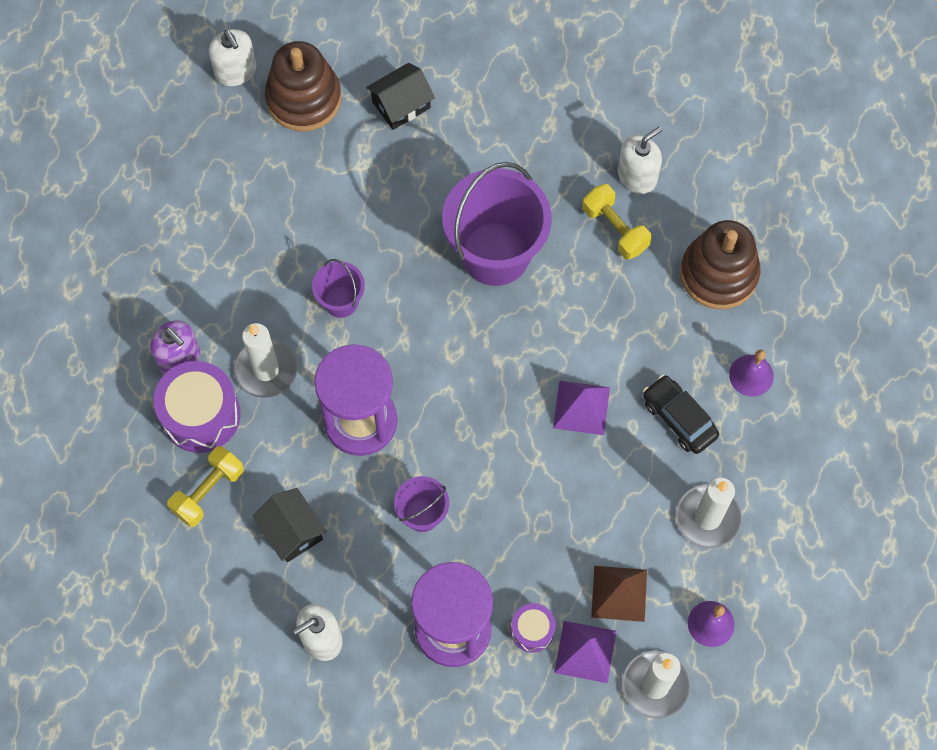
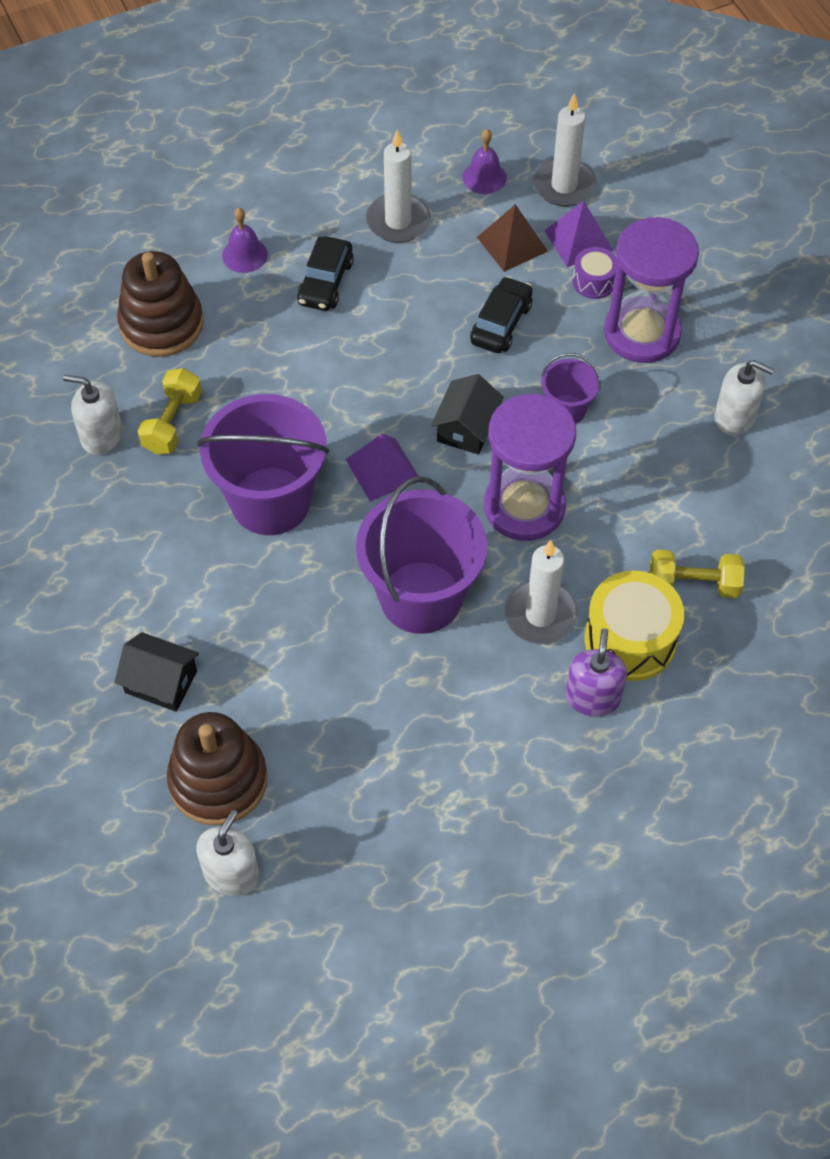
camera: 125 degrees left, 10 degrees down
purple drum [154,361,241,453] -> yellow drum [584,571,684,681]
black house [253,488,327,562] -> black house moved to [431,374,504,455]
purple bucket [312,259,365,318] -> purple bucket [356,477,487,634], size x2.05
purple pyramid [553,380,610,435] -> purple pyramid moved to [345,434,419,502]
none -> black car [470,276,533,353]

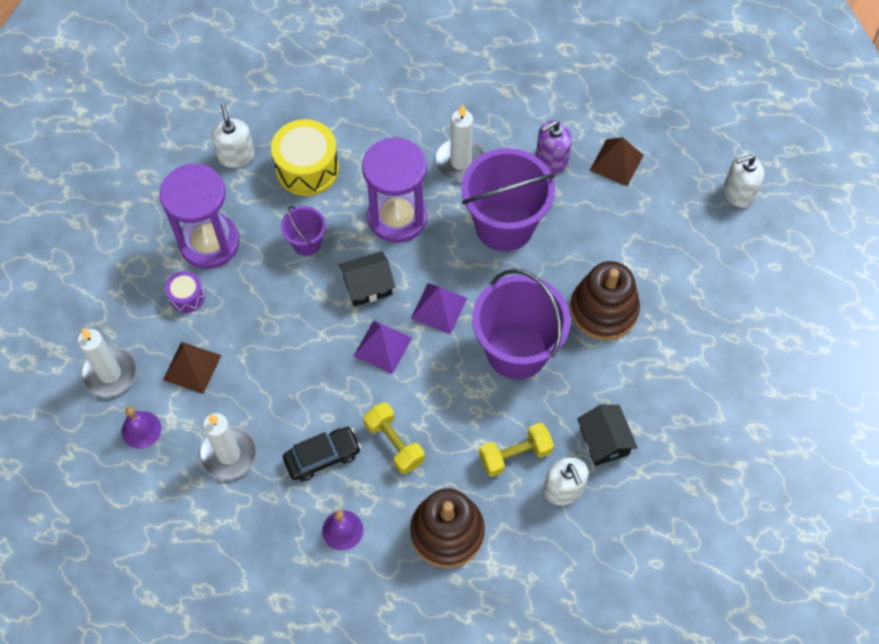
camera: 130 degrees left, 5 degrees up
black house [114,632,199,712] -> black house moved to [577,404,638,466]
brown stacking toy [167,712,268,825] -> brown stacking toy moved to [570,261,640,341]
black car [470,276,533,353] -> none
purple pyramid [544,201,613,267] -> purple pyramid moved to [354,320,412,374]
purple soap dispenser [565,628,627,717] -> purple soap dispenser moved to [536,121,572,173]
yellow drum [584,571,684,681] -> yellow drum moved to [271,119,339,196]
yellow dumbbell [650,550,745,598] -> yellow dumbbell moved to [364,402,425,474]
none -> brown pyramid [590,137,644,186]

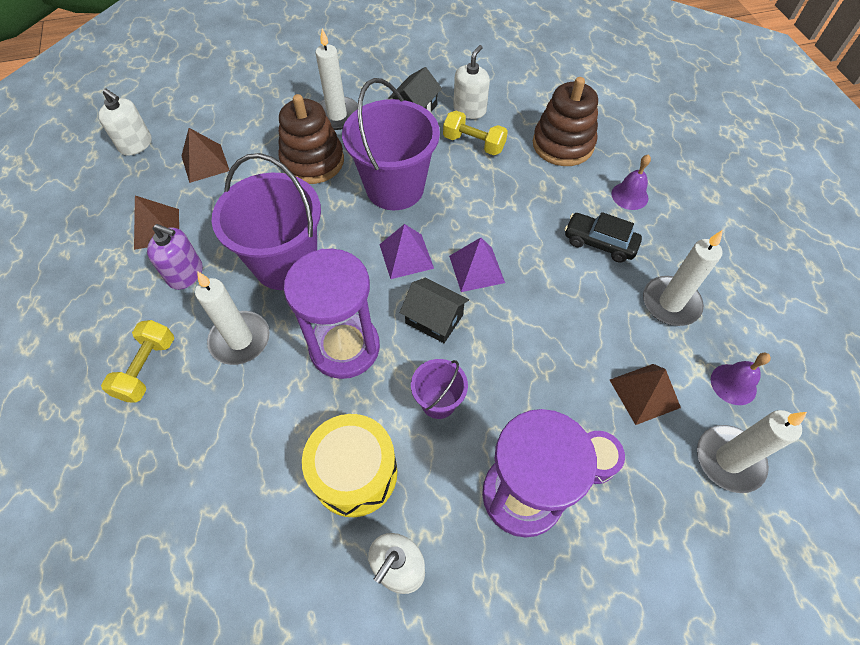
camera: 130 degrees left, 5 degrees down
yellow dumbbell [364,402,425,474] -> yellow dumbbell moved to [101,320,174,402]
none -> brown pyramid [182,128,229,183]
none -> white candle [315,29,358,130]

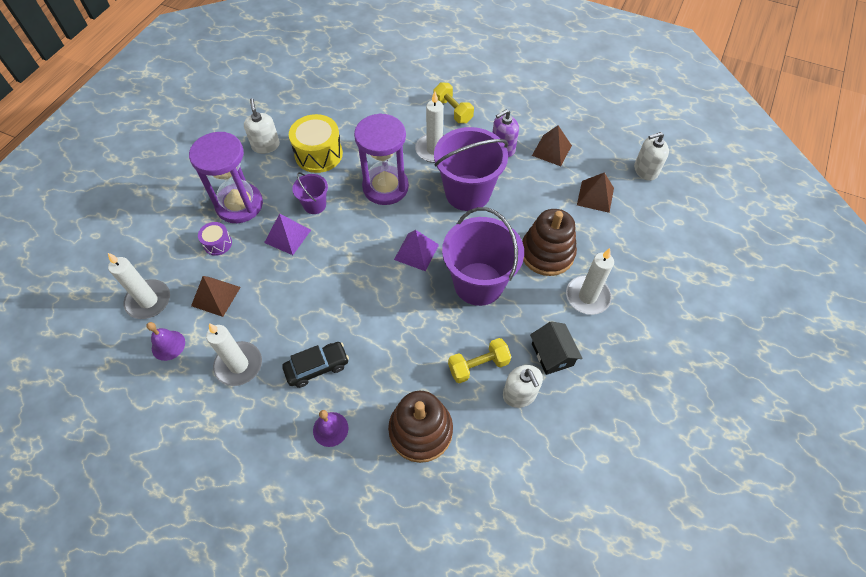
camera: 130 degrees right, 0 degrees up
black house [400,278,469,343] -> none
purple pyramid [449,237,505,292] -> purple pyramid moved to [264,213,311,255]

